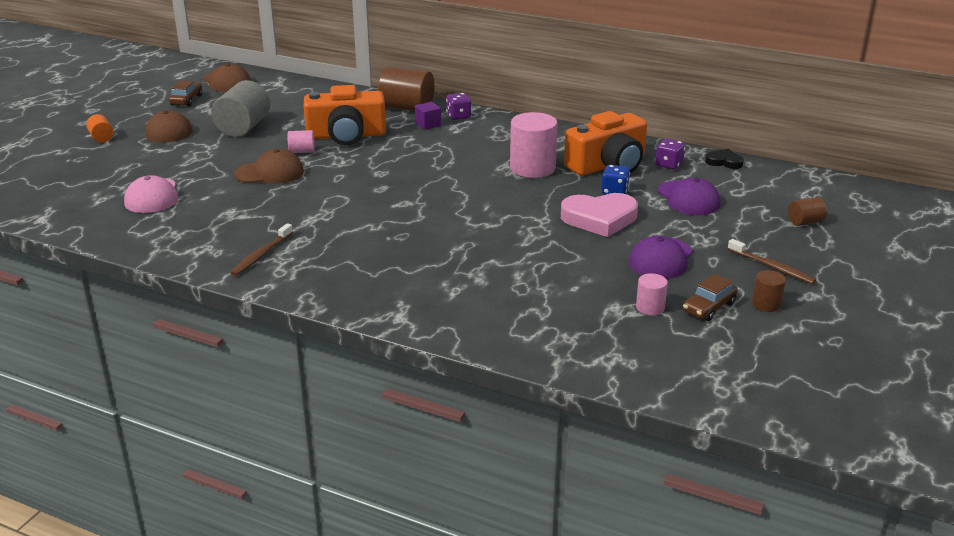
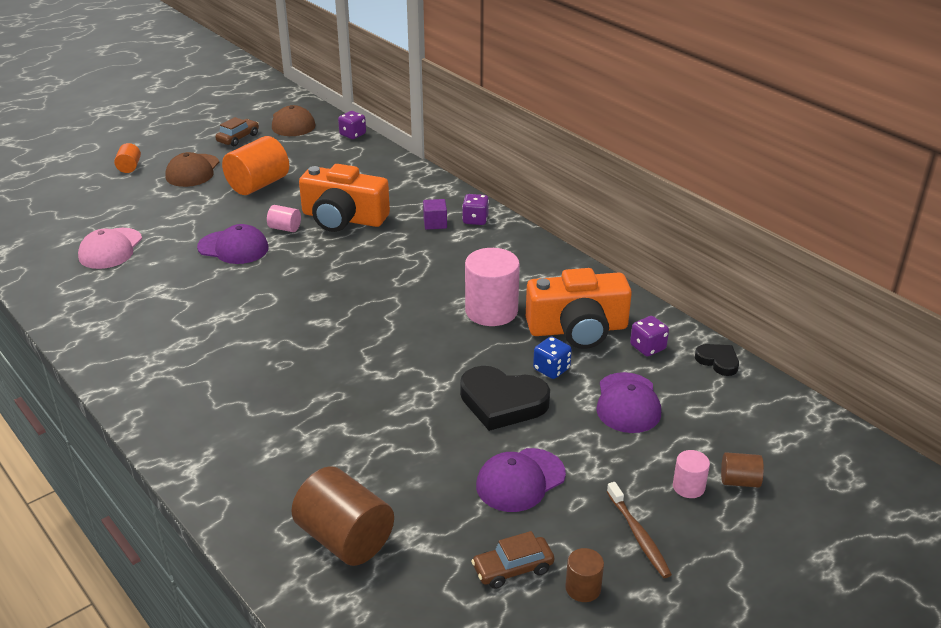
camera: 25 degrees right, 5 degrees up
grey cylinder [211,80,270,137] -> orange cylinder [222,136,289,195]
brown toothbrush [230,223,293,276] -> none
brown cap [234,149,304,184] -> purple cap [197,224,269,264]
brown cylinder [378,66,434,111] -> brown cylinder moved to [291,466,394,566]
pink heart [561,193,638,237] -> black heart [460,366,550,431]
pink cylinder [636,273,668,315] -> pink cylinder moved to [673,450,710,498]
none -> purple dice [338,111,366,139]

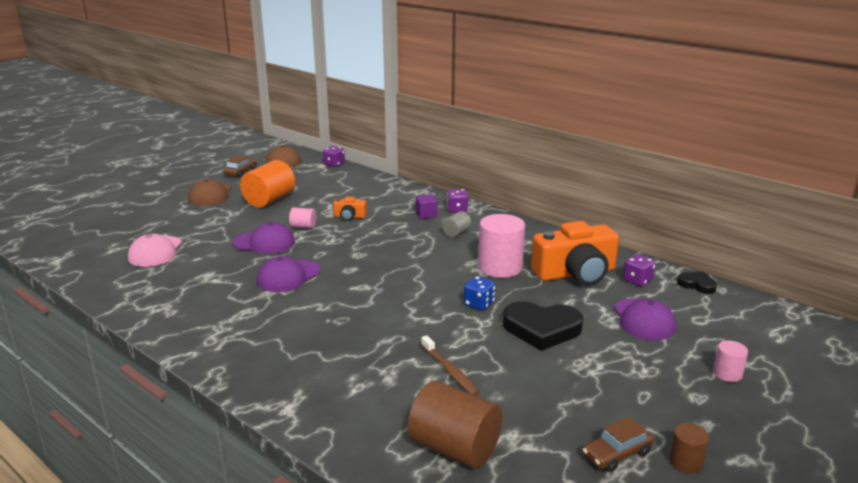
camera: 10 degrees left, 10 degrees down
orange cylinder [114,143,141,173] -> none
orange camera [299,164,390,232] -> orange camera [333,197,367,221], size x0.45
purple cap [476,448,566,512] -> purple cap moved to [257,256,320,292]
blue dice [533,337,572,379] -> blue dice moved to [464,276,495,310]
brown toothbrush [607,482,672,578] -> brown toothbrush moved to [421,335,479,396]
brown cylinder [721,452,764,488] -> none
none -> grey cylinder [442,211,471,237]

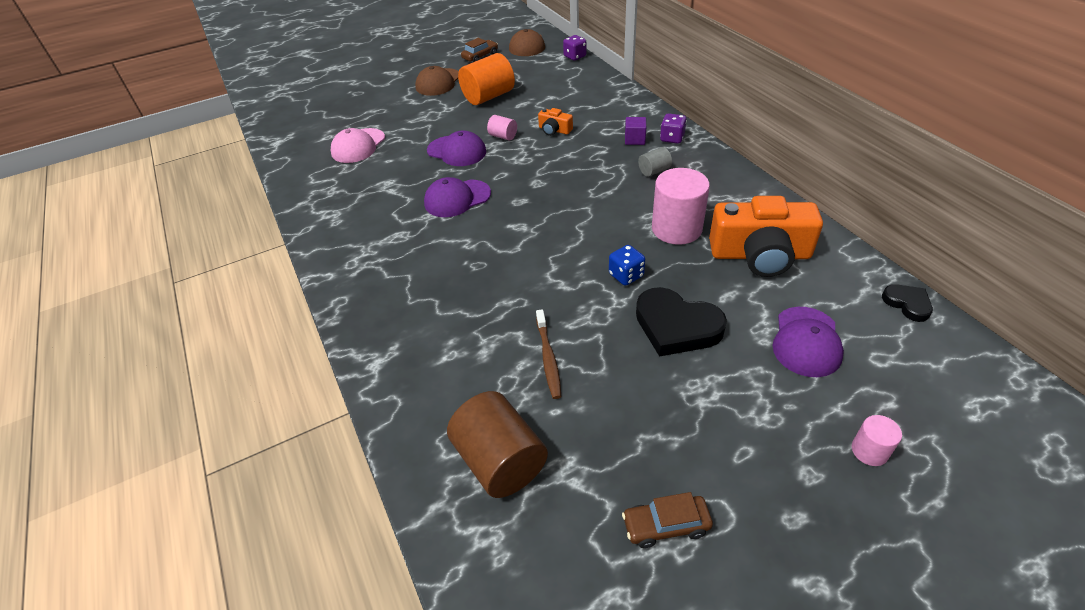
camera: 25 degrees right, 20 degrees up
purple dice [623,254,656,286] -> none
brown cylinder [669,423,709,473] -> none

